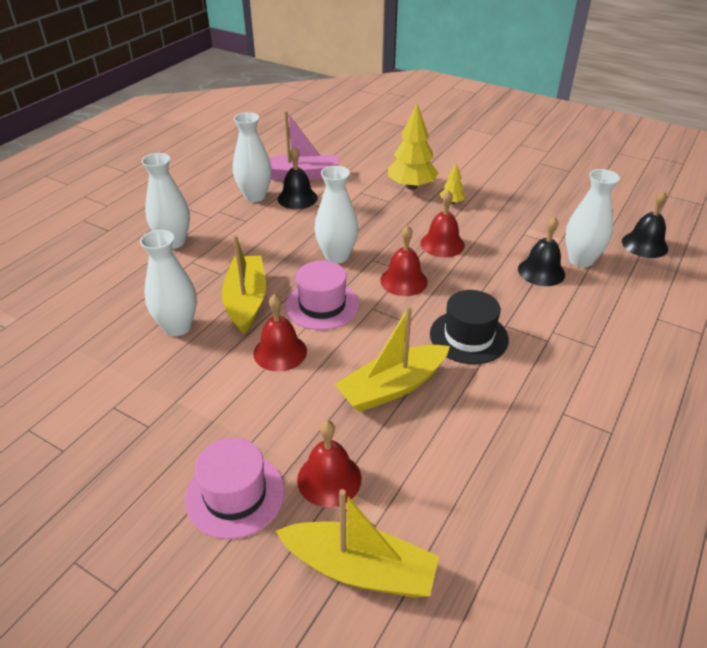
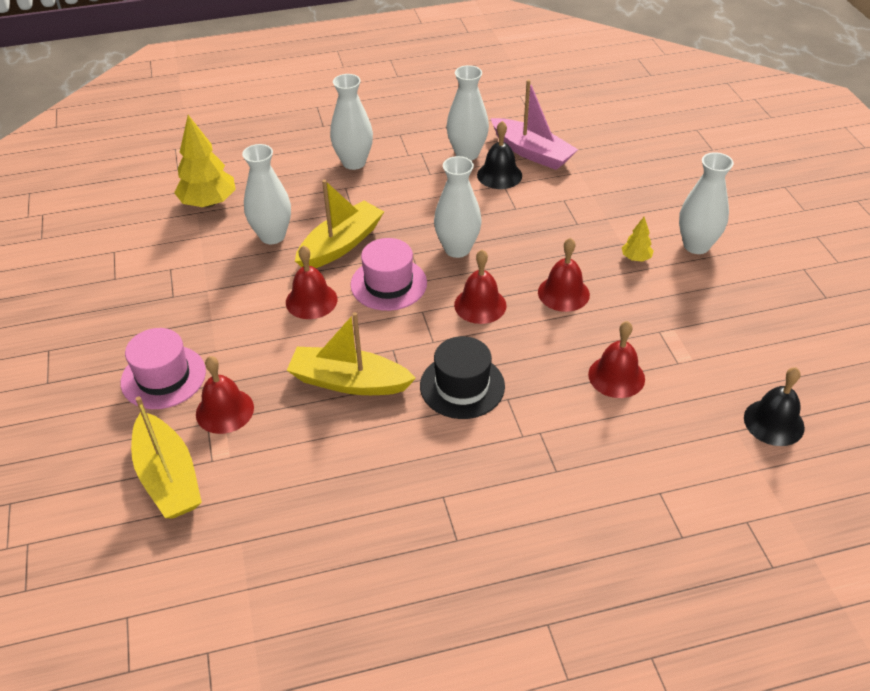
camera: 45 degrees right, 5 degrees up
yellow tree [388,104,438,190] -> yellow tree moved to [174,115,236,208]
black bell [518,216,565,286] -> red bell [588,321,645,398]
white vase [565,169,620,267] -> white vase moved to [679,152,734,254]

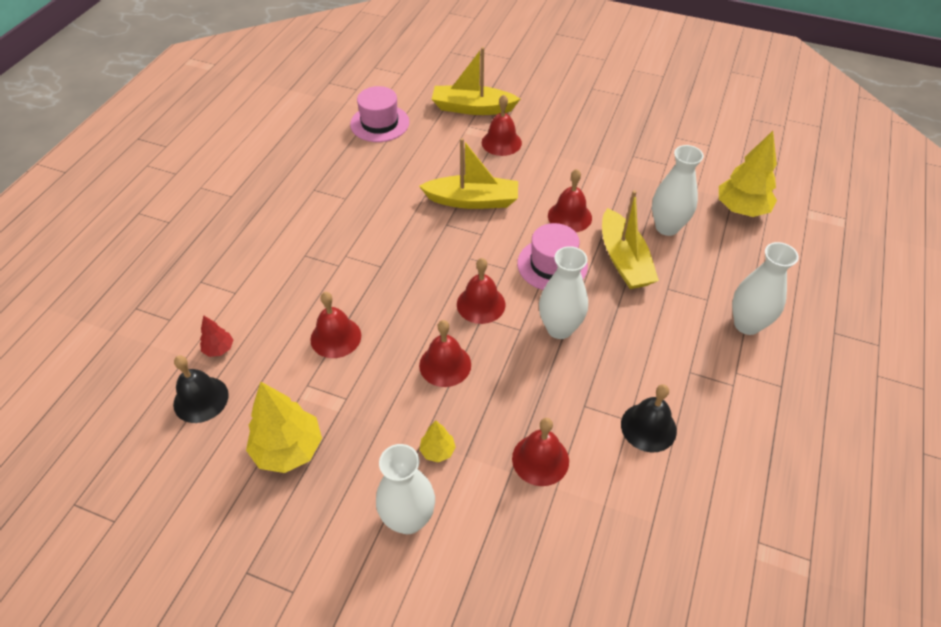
camera: 125 degrees right, 5 degrees up
pink hat [121,328,206,409] -> pink hat moved to [350,86,410,142]
yellow boat [287,312,416,395] -> yellow boat turned 45 degrees clockwise [419,138,518,209]
black hat [420,336,505,419] -> none
white vase [446,65,489,161] -> none
pink boat [491,79,578,170] -> none
none -> red tree [200,315,233,357]
none -> yellow tree [246,382,322,473]
none -> red bell [512,418,569,486]

